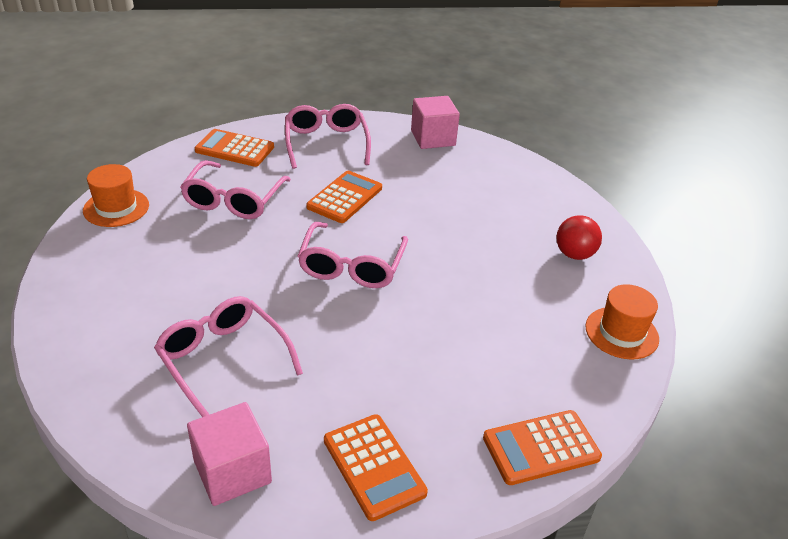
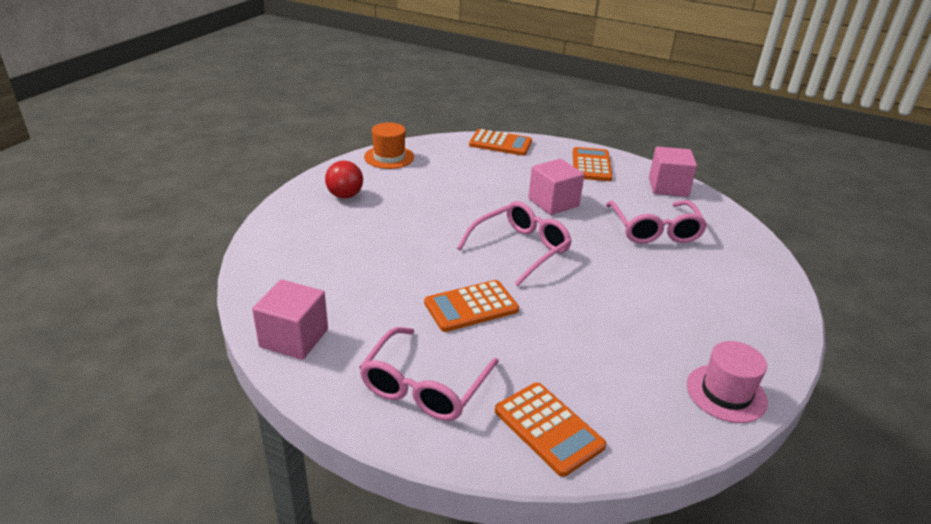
camera: 145 degrees left, 5 degrees down
orange hat [83,164,149,227] -> pink hat [687,341,768,423]
pink glasses [180,160,291,219] -> none
none -> pink cube [528,159,584,215]

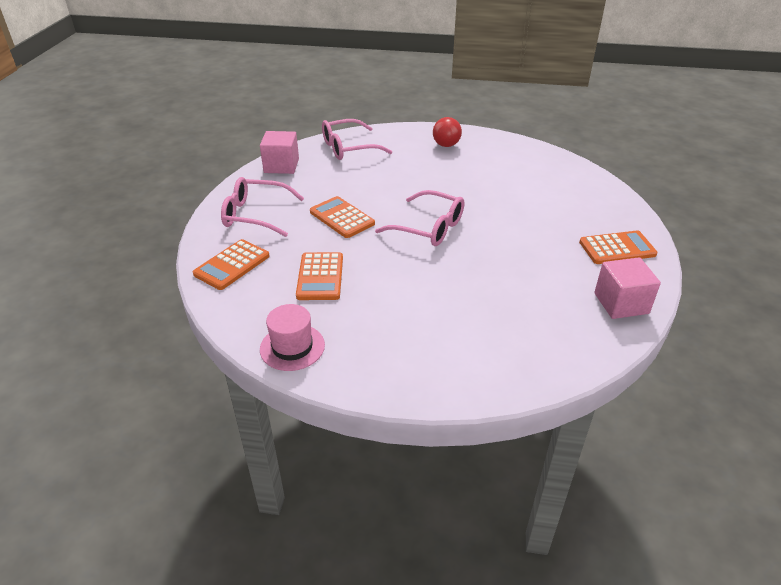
camera: 75 degrees right, 5 degrees up
orange hat [364,122,414,169] -> none
orange calculator [469,129,532,156] -> orange calculator moved to [296,252,343,300]
pink cube [528,159,584,215] -> none
pink glasses [606,200,707,244] -> pink glasses moved to [322,119,392,160]

